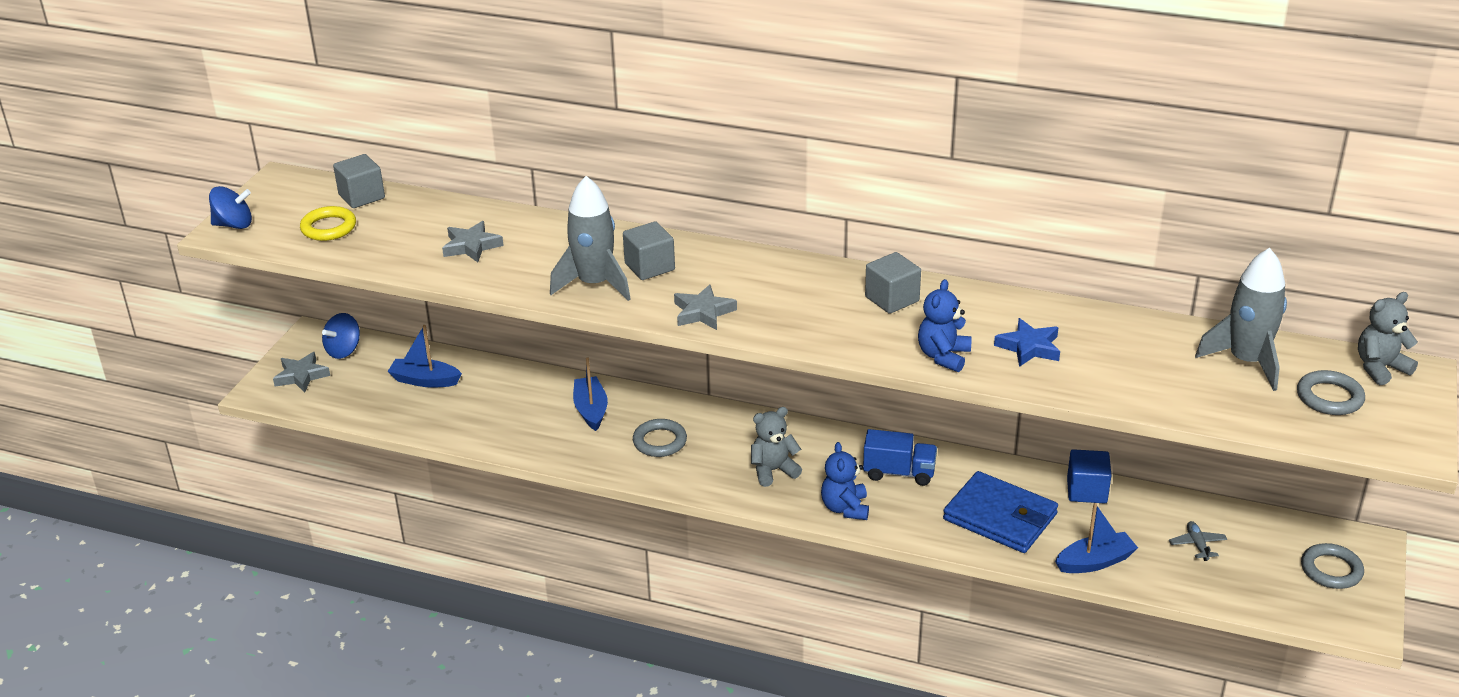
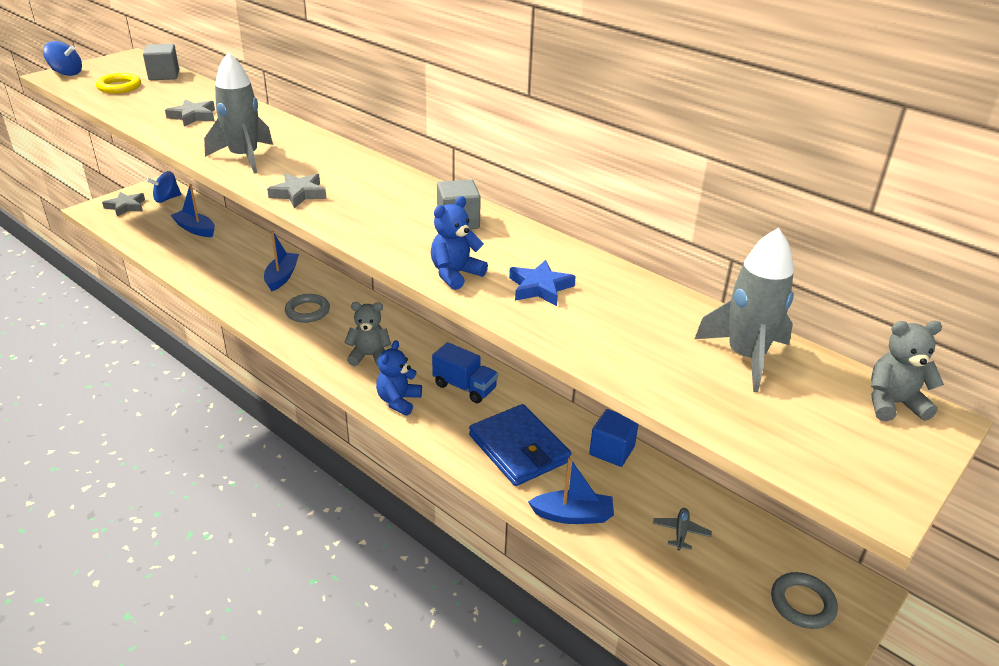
camera: 20 degrees right, 0 degrees up
grey cube [623,221,675,280] -> none
grey ring [1297,370,1365,415] -> none

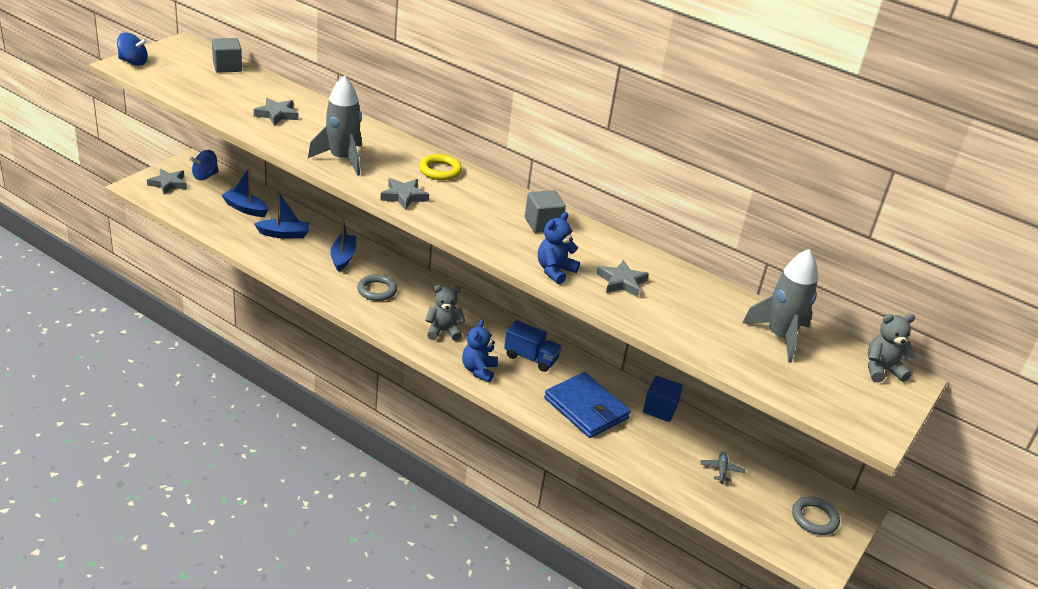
camera: 10 degrees left, 0 degrees up
yellow ring [96,73,141,94] -> yellow ring moved to [419,154,462,180]
blue star [509,260,576,306] -> grey star [597,260,649,297]
blue boat [528,458,614,524] -> blue boat moved to [254,190,310,238]

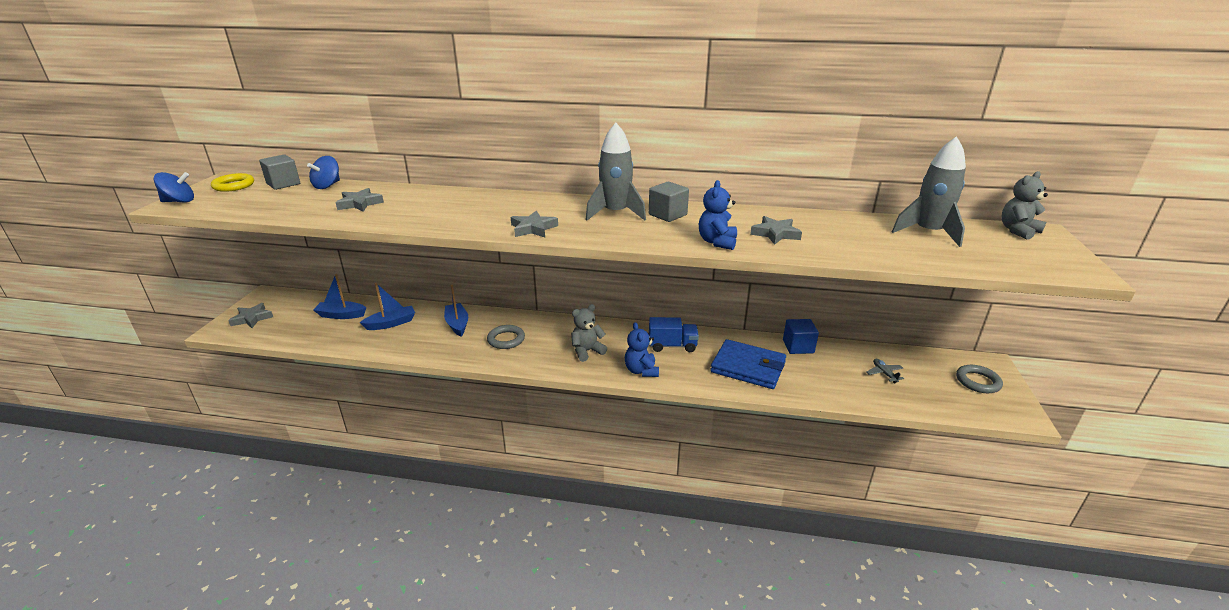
camera: 20 degrees left, 5 degrees down
blue spinning top [190,150,219,180] -> blue spinning top moved to [307,156,340,189]
grey rocket [308,75,362,176] -> grey rocket moved to [586,123,646,221]
yellow ring [419,154,462,180] -> yellow ring moved to [211,173,254,192]

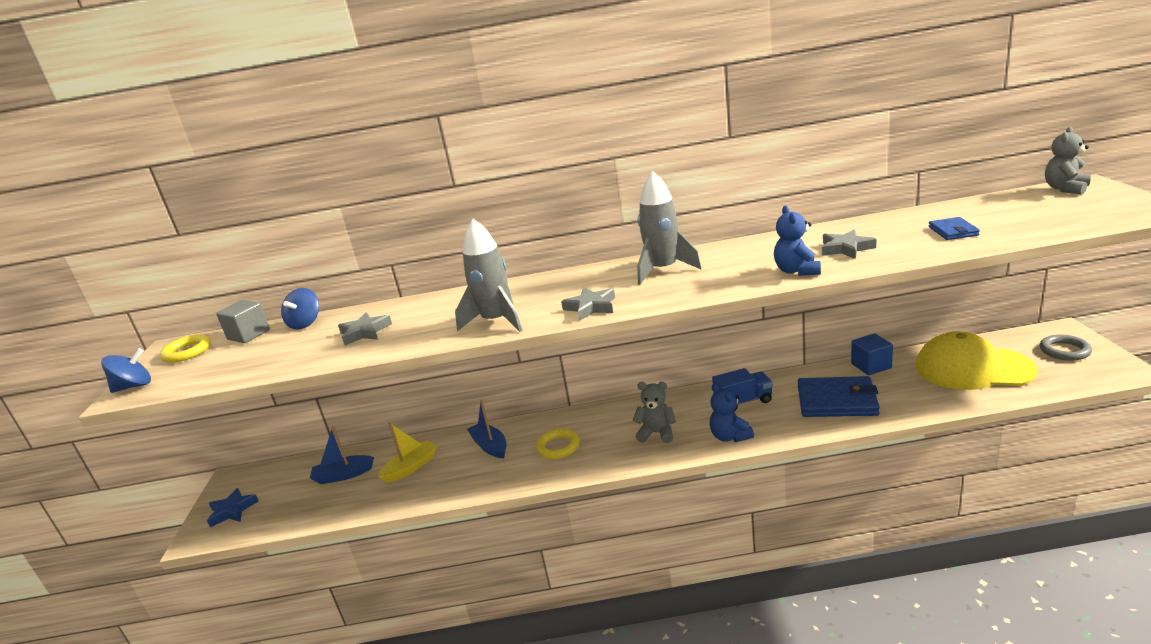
camera: 10 degrees left, 5 degrees down
grey star [228,303,273,328] -> blue star [207,488,259,528]
blue boat [360,283,415,330] -> yellow boat [378,422,437,483]
grey ring [487,325,525,349] -> yellow ring [536,428,579,459]
grey teddy bear [571,304,607,362] -> grey teddy bear turned 60 degrees clockwise [633,382,676,443]
grey cube [649,182,689,222] -> none
grey plane [866,359,904,384] -> yellow cap [916,331,1038,390]
grey rocket [892,136,966,247] -> grey rocket moved to [455,219,523,332]
none -> blue wallet [929,217,980,240]

